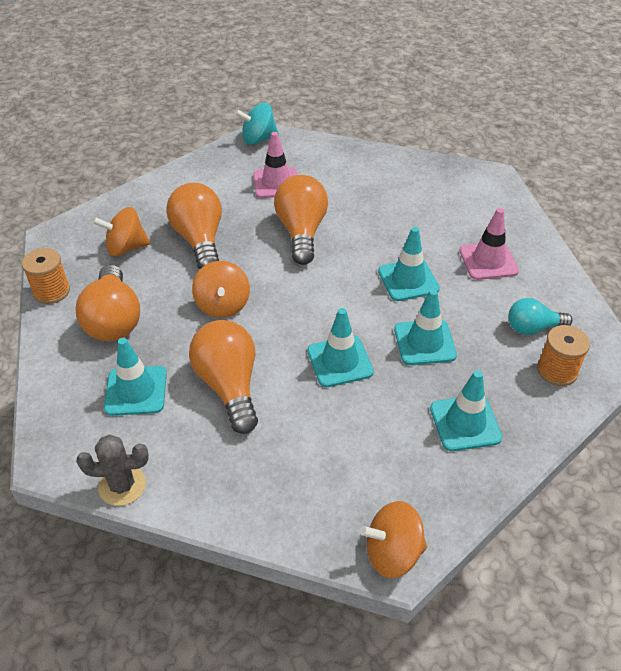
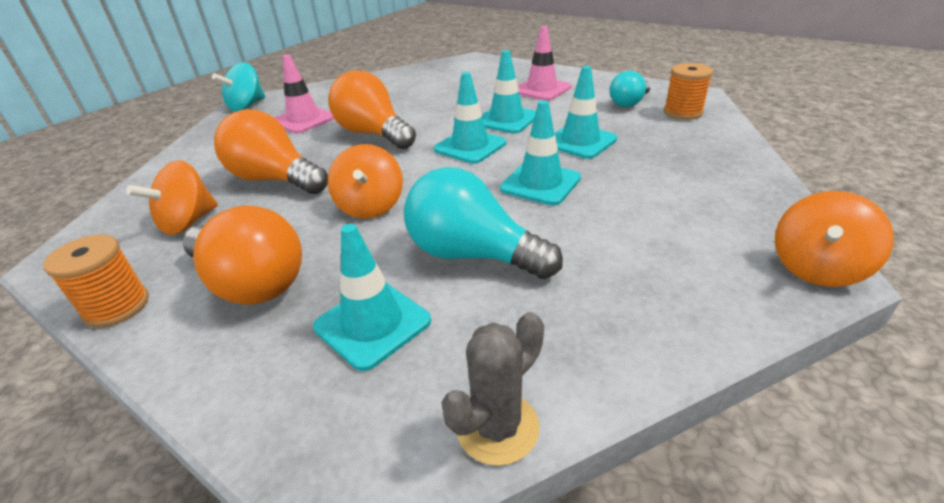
camera: 40 degrees left, 10 degrees down
orange light bulb [189,320,258,434] -> turquoise light bulb [404,167,563,279]
orange spinning top [192,261,250,318] -> orange spinning top turned 45 degrees clockwise [328,144,403,218]
turquoise traffic cone [430,370,502,451] -> turquoise traffic cone moved to [434,72,506,164]

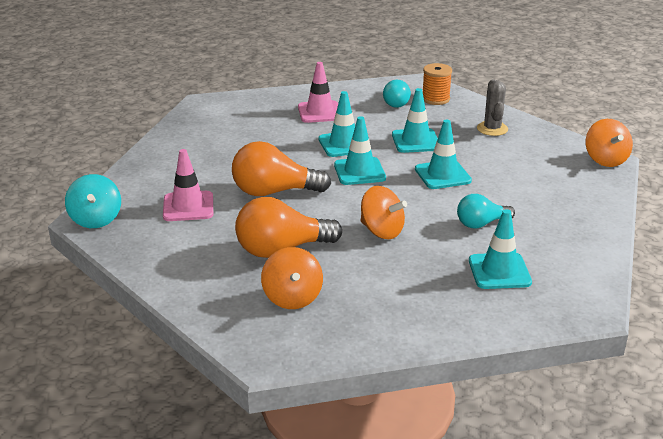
camera: 50 degrees left, 5 degrees down
orange spool [43,234,149,328] -> none
orange light bulb [183,205,302,305] -> none
turquoise light bulb [404,167,563,279] -> turquoise light bulb [457,194,515,229], size x0.60
grey cactus [442,312,544,466] -> grey cactus moved to [477,79,508,136]

